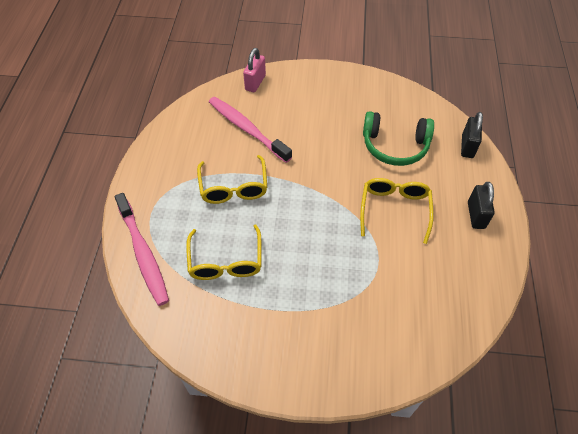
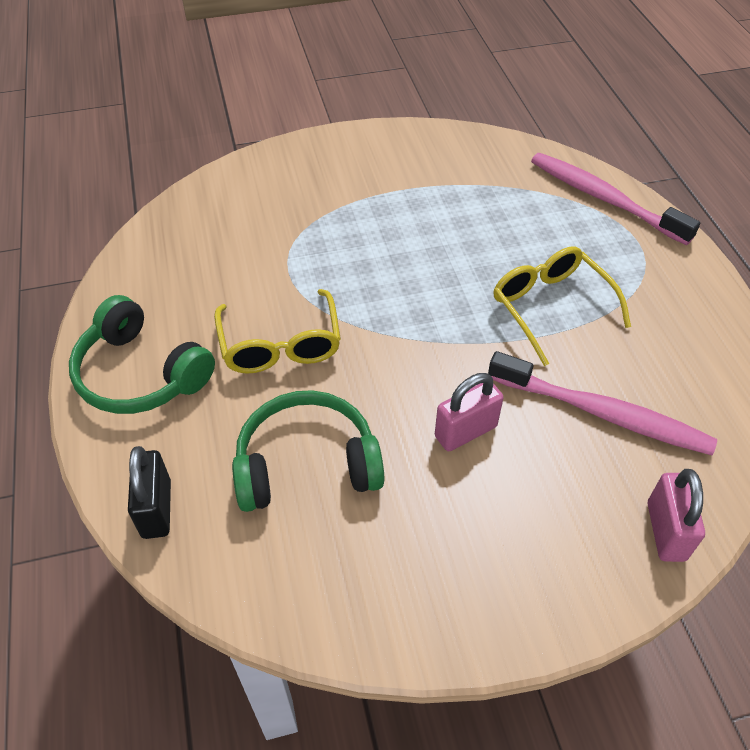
camera: 160 degrees right, 5 degrees down
yellow glasses [186,224,262,280] -> none
black padlock [468,182,495,229] -> green headphones [69,295,215,414]
none -> pink padlock [435,373,504,451]

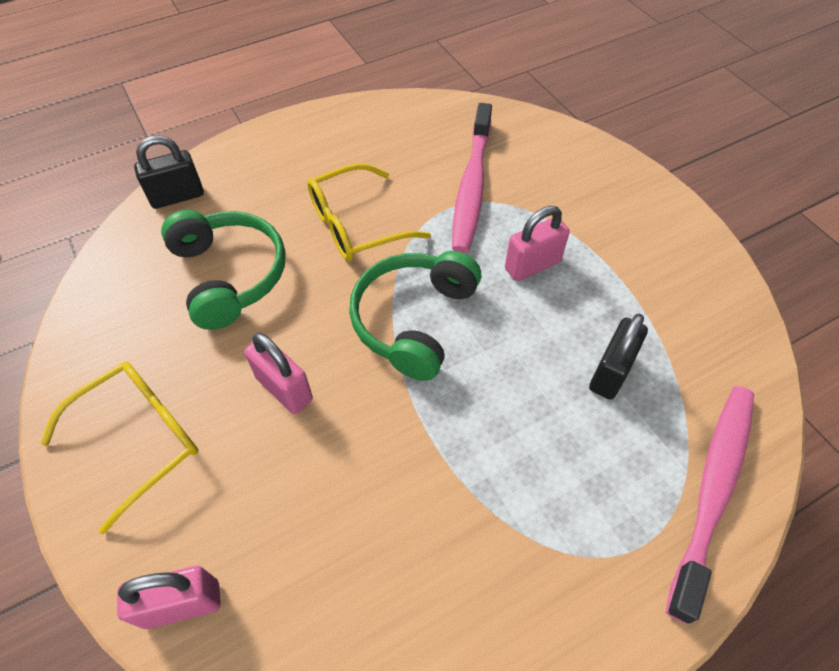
camera: 75 degrees right, 5 degrees up
green headphones [69,295,215,414] -> green headphones moved to [349,251,481,381]
pink toothbrush [488,351,717,455] -> pink toothbrush moved to [452,103,492,253]
yellow glasses [494,247,631,366] -> yellow glasses moved to [40,361,198,534]
none -> pink padlock [505,206,570,281]
none -> black padlock [589,314,648,400]

